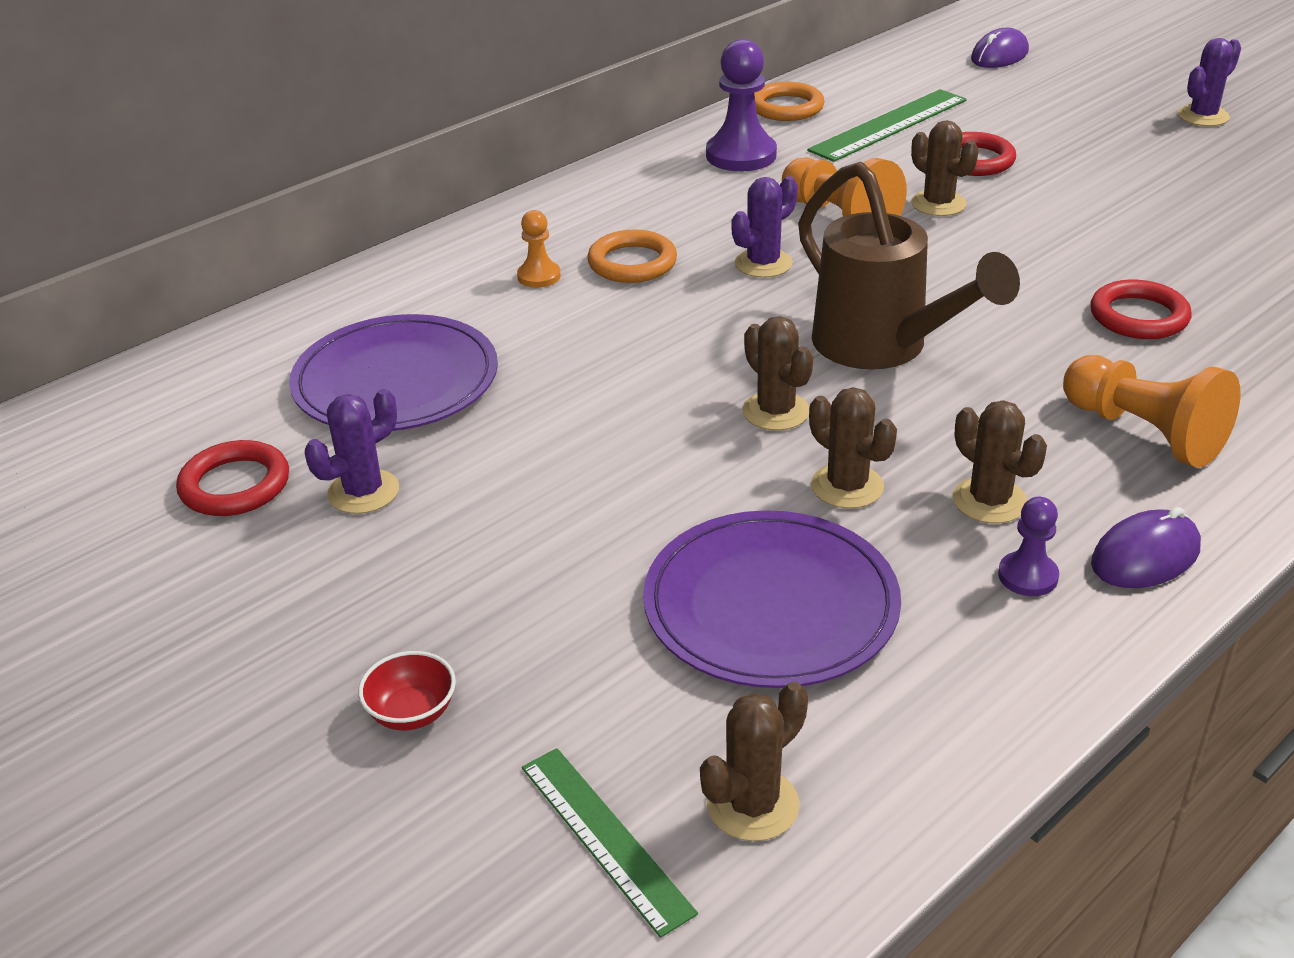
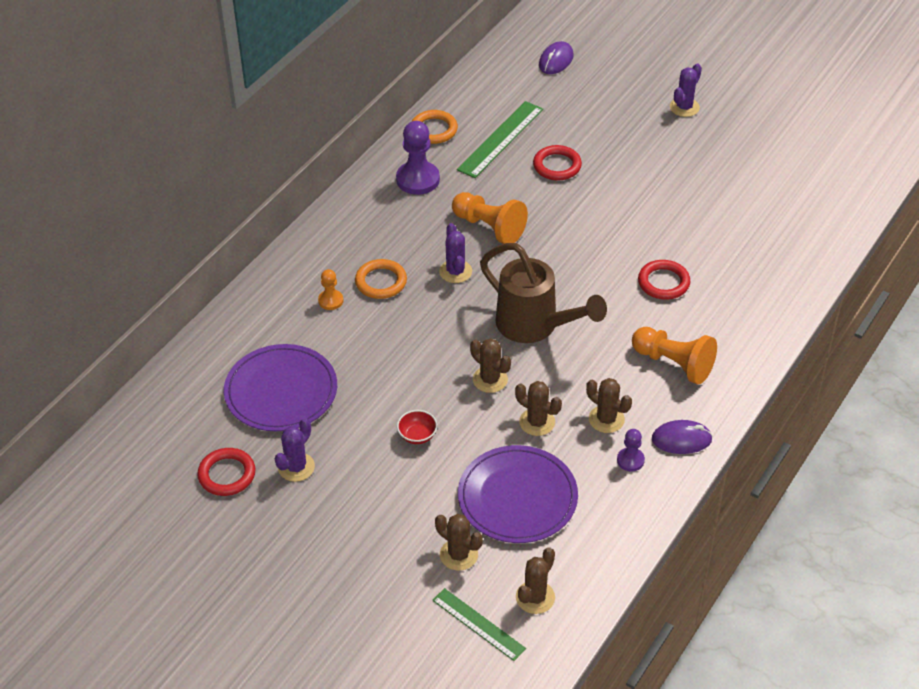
camera: 15 degrees left, 10 degrees up
red bowl [358,651,456,730] -> red bowl moved to [397,410,437,444]
purple cactus [731,176,798,278] -> purple cactus turned 45 degrees counterclockwise [439,223,472,283]
brown cactus [911,120,979,216] -> brown cactus moved to [435,514,483,571]
purple mouse [1091,507,1201,588] -> purple mouse turned 45 degrees clockwise [652,420,713,454]

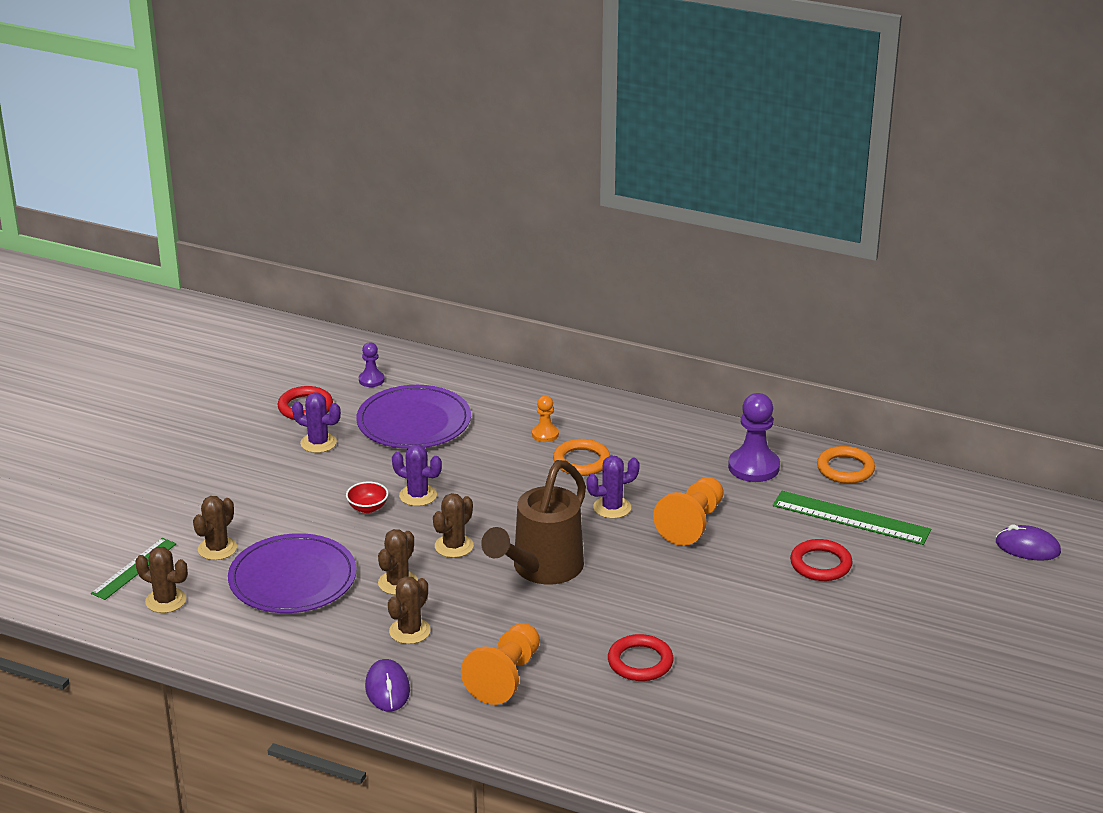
camera: 80 degrees right, 15 degrees down
purple pawn [617,429,645,471] -> purple pawn moved to [359,342,385,387]
purple cactus [670,63,702,117] -> purple cactus moved to [392,444,442,506]

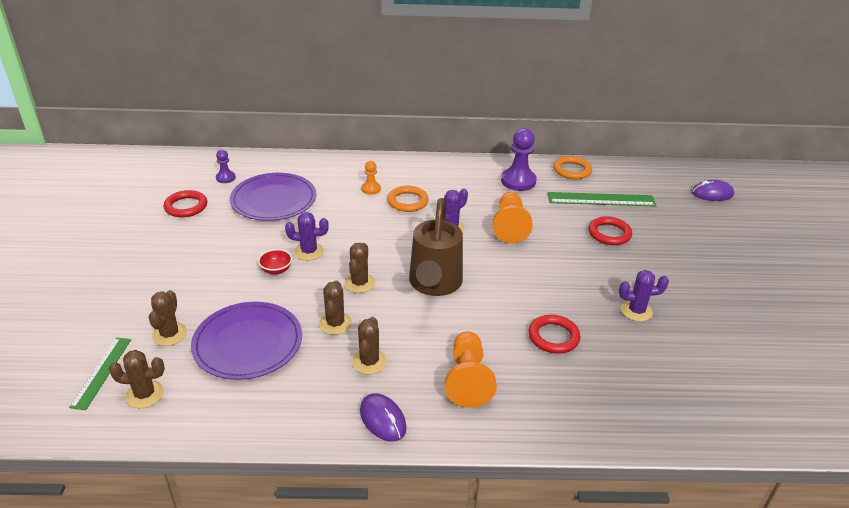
camera: 25 degrees left, 5 degrees up
purple cactus [292,393,341,453] -> purple cactus moved to [619,270,669,322]

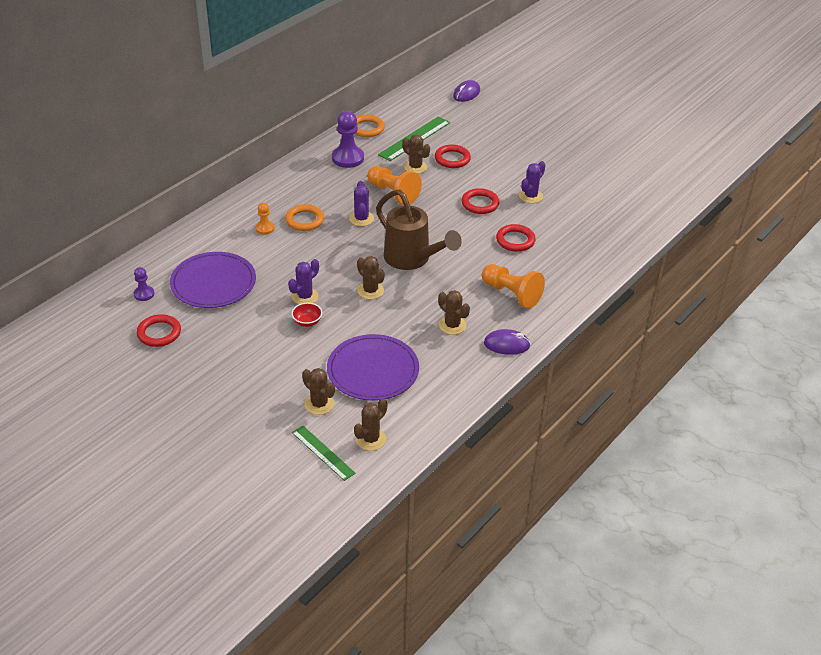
camera: 50 degrees left, 5 degrees up
brown cactus [319,281,352,335] -> brown cactus moved to [402,134,430,174]
none -> red ring [462,188,500,214]

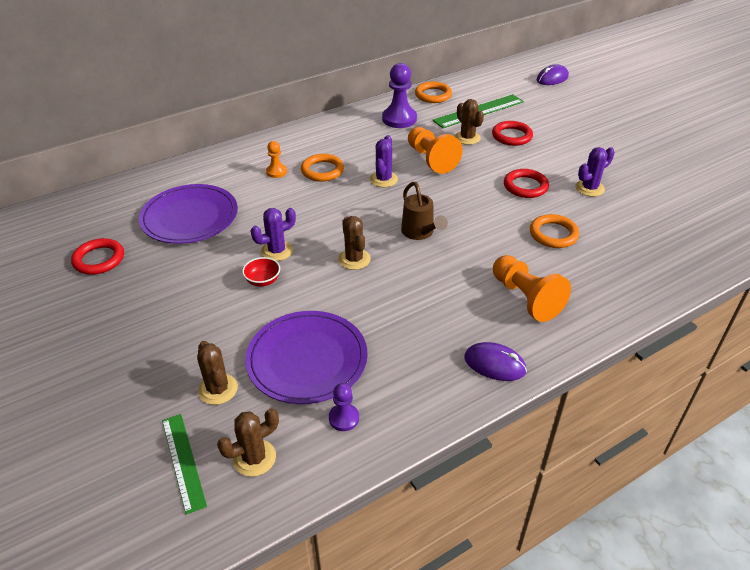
camera: 20 degrees right, 0 degrees up
purple pawn [134,267,154,301] -> purple pawn moved to [329,383,359,431]
brown watering can [376,190,462,270] -> brown watering can [401,182,448,240], size x0.59
brown cactus [438,290,470,335] -> none
red ring [496,224,536,252] -> orange ring [530,214,579,248]

